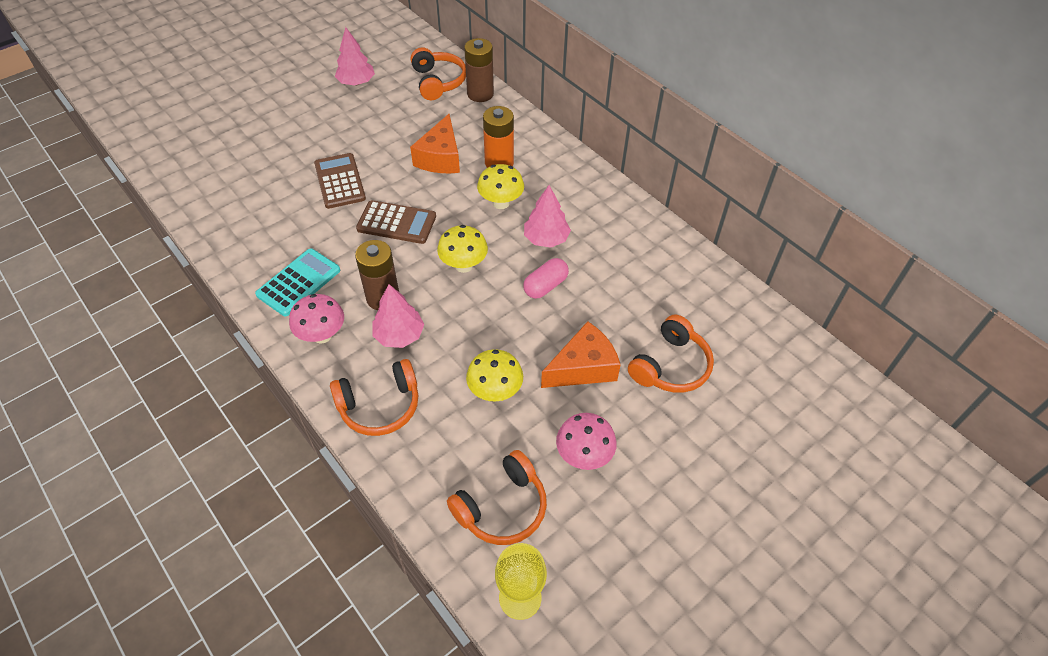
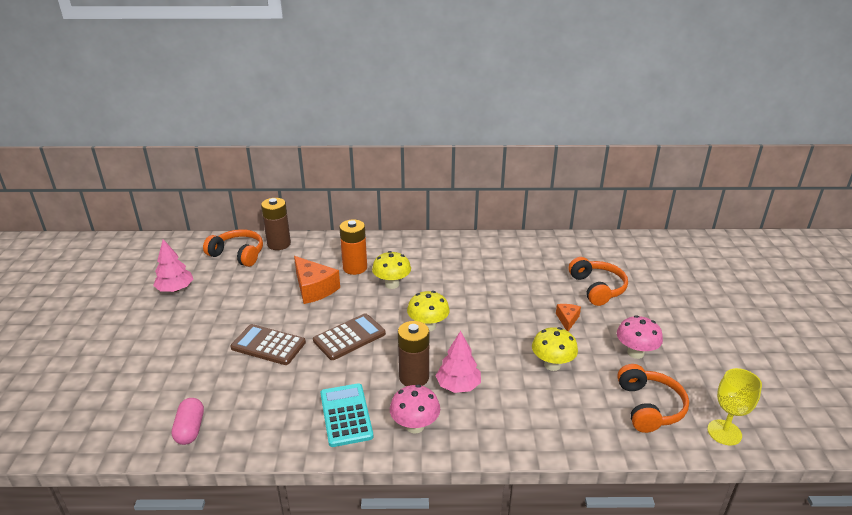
camera: 50 degrees left, 20 degrees down
orange headphones [330,359,419,436] -> none
pink capsule [523,258,569,299] -> pink capsule moved to [172,398,204,445]
pink tree [524,185,571,248] -> none
orange cheese [541,321,621,388] -> orange cheese [556,304,581,331], size x0.53

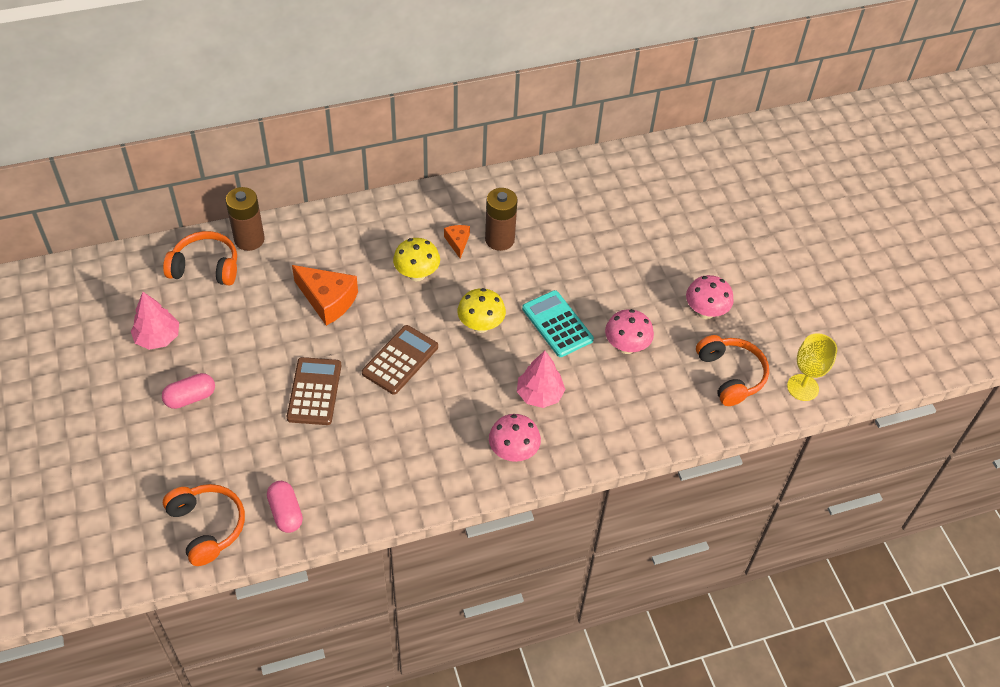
camera: 20 degrees left, 20 degrees up
brown calculator [230,324,306,365] -> brown calculator turned 90 degrees clockwise [287,357,341,425]
turquoise calculator [320,383,373,447] -> turquoise calculator moved to [522,290,594,357]
orange battery [339,219,367,275] -> none
brown battery [398,321,429,386] -> brown battery moved to [485,188,518,251]
yellow mushroom [532,327,578,371] -> pink mushroom [605,309,654,354]
orange cheese [556,304,581,331] -> orange cheese moved to [444,225,470,259]
orange headphones [569,257,628,306] -> orange headphones moved to [163,484,245,566]
none -> pink capsule [162,373,215,409]

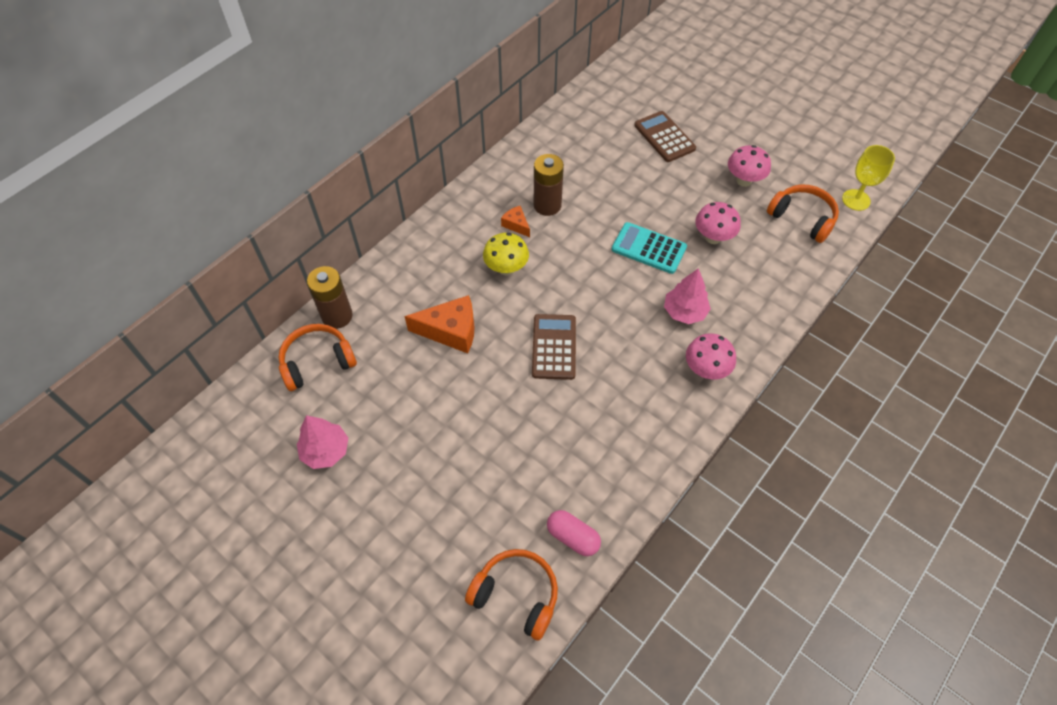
camera: 30 degrees left, 5 degrees up
pink capsule [162,373,215,409] -> none
brown calculator [287,357,341,425] -> brown calculator moved to [634,111,696,162]
yellow mushroom [457,288,506,333] -> none

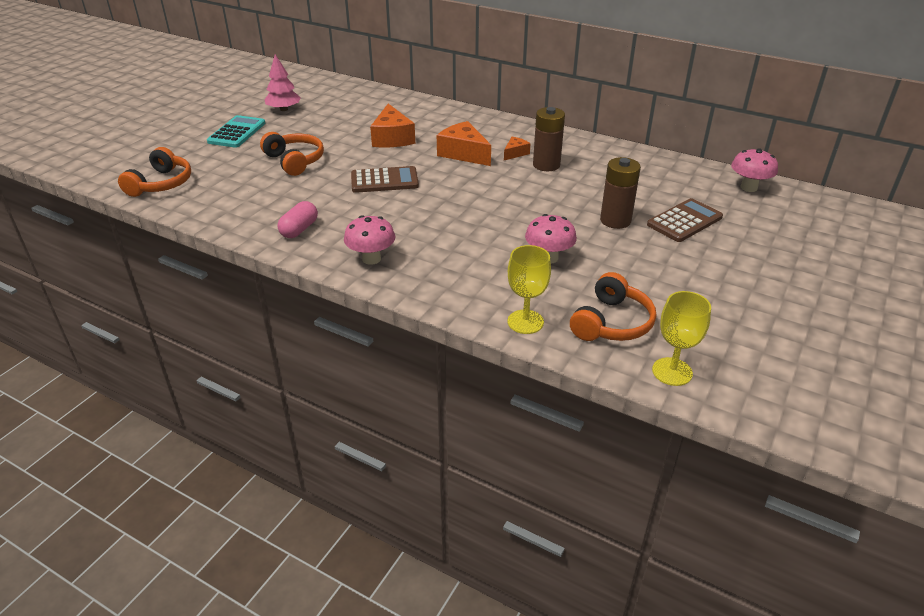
camera: 80 degrees right, 20 degrees down
orange headphones [278,324,357,391] -> orange headphones moved to [260,132,324,176]
brown battery [307,266,353,329] -> brown battery moved to [600,157,641,229]
yellow mushroom [483,233,529,275] -> orange cheese [437,121,491,166]
pink capsule [547,510,601,556] -> pink capsule moved to [277,201,318,238]
turquoise calculator [612,222,687,274] -> turquoise calculator moved to [207,115,265,148]
pink tree [664,268,711,324] -> none
pink mushroom [728,145,771,187] -> pink mushroom moved to [731,148,778,192]
none -> yellow goblet [508,245,551,334]

